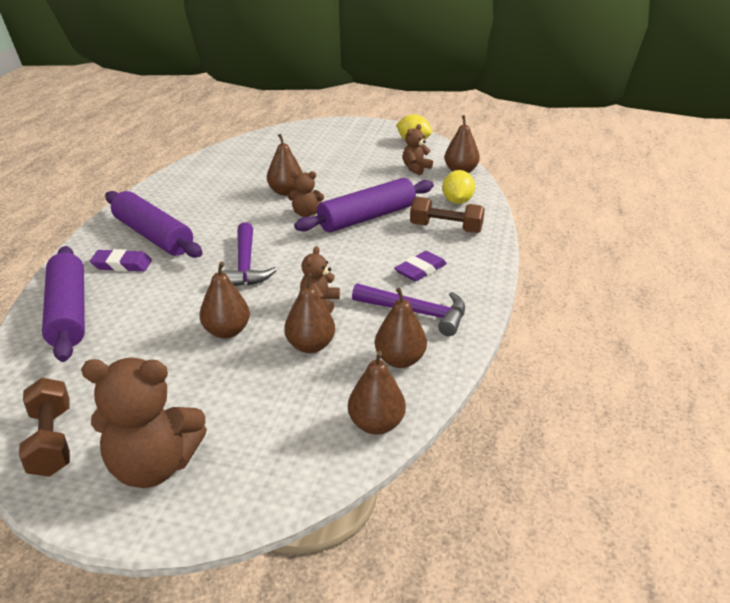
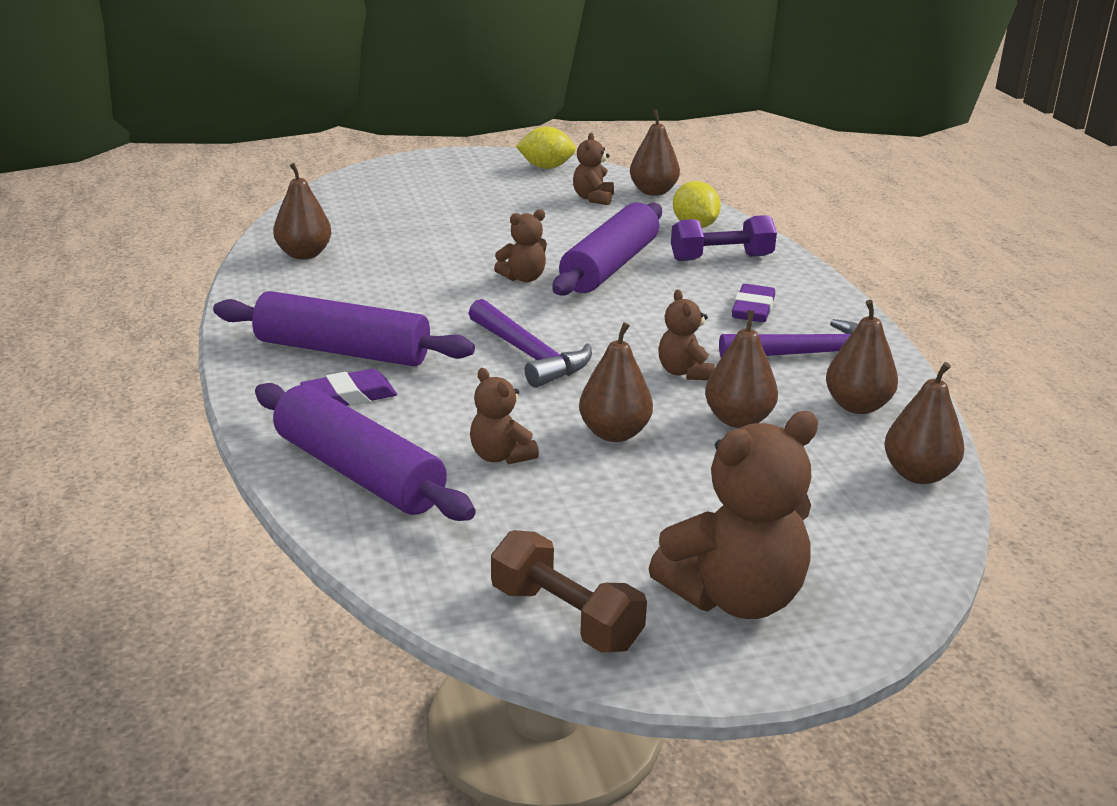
camera: 30 degrees left, 5 degrees down
brown pear [267,134,303,196] -> brown pear moved to [273,163,332,259]
brown dumbbell [410,197,485,233] -> purple dumbbell [671,215,777,261]
none -> brown teddy bear [470,368,539,464]

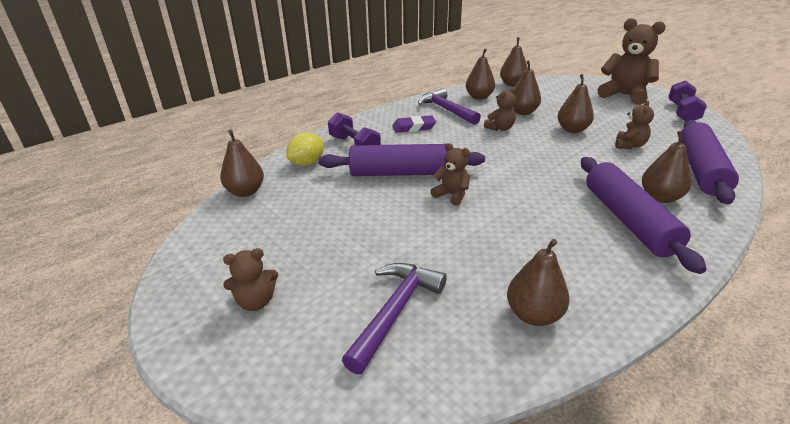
camera: 115 degrees left, 5 degrees up
purple eraser [300,369,397,406] -> brown pear [642,131,691,203]
purple hammer [468,299,592,388] -> purple hammer moved to [342,263,447,374]
brown dumbbell [491,530,647,653] -> purple dumbbell [668,80,707,122]
yellow lemon [516,126,576,169] -> none
brown teddy bear [573,133,614,205] -> brown teddy bear moved to [223,248,278,311]

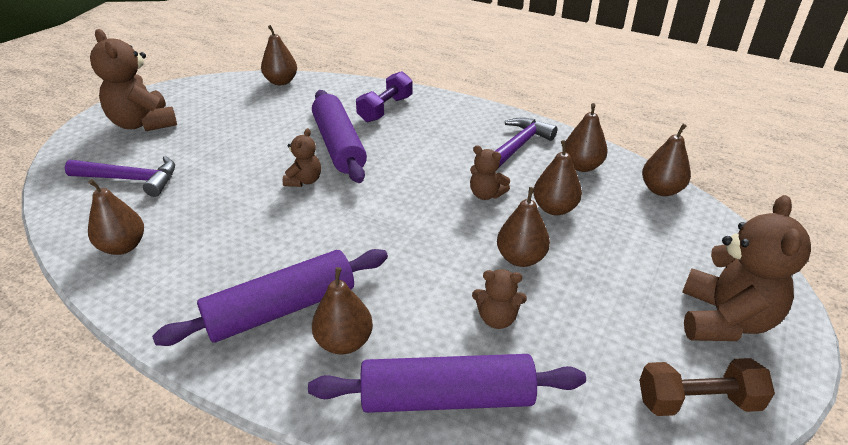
camera: 70 degrees right, 5 degrees up
brown teddy bear [223,248,278,311] -> brown teddy bear [90,29,177,131], size x1.93
yellow lemon [286,132,324,166] -> none
purple eraser [392,115,436,133] -> none
purple dumbbell [668,80,707,122] -> brown dumbbell [639,358,775,416]

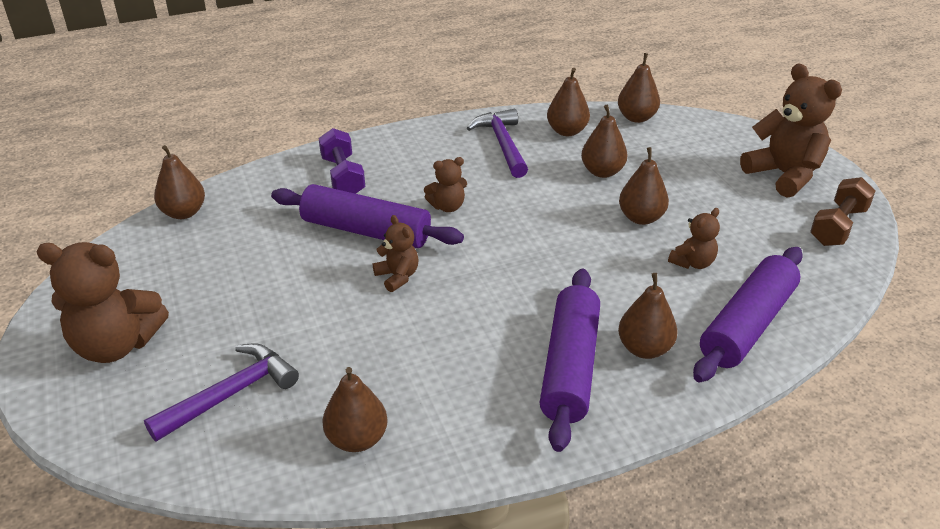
camera: 50 degrees left, 0 degrees up
brown teddy bear [470,145,510,200] -> brown teddy bear moved to [424,157,467,212]

